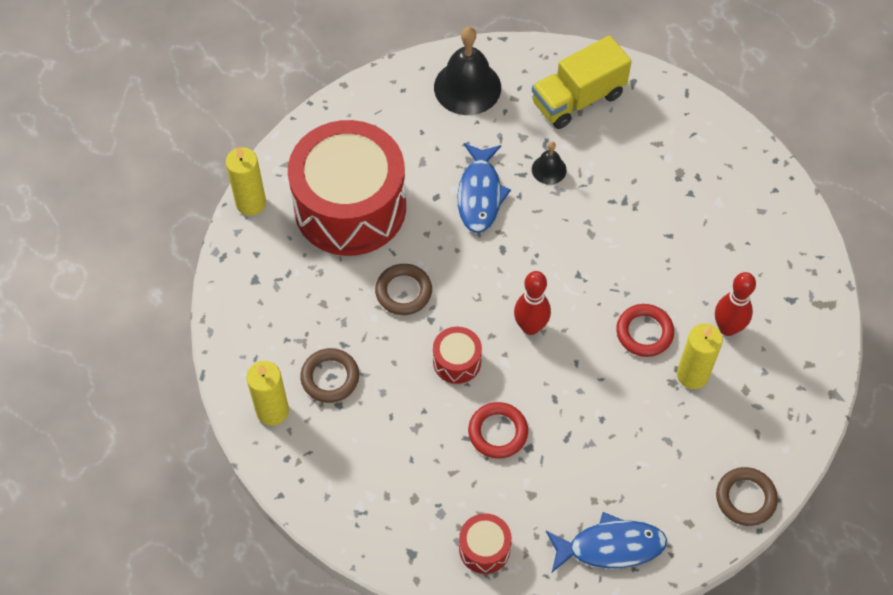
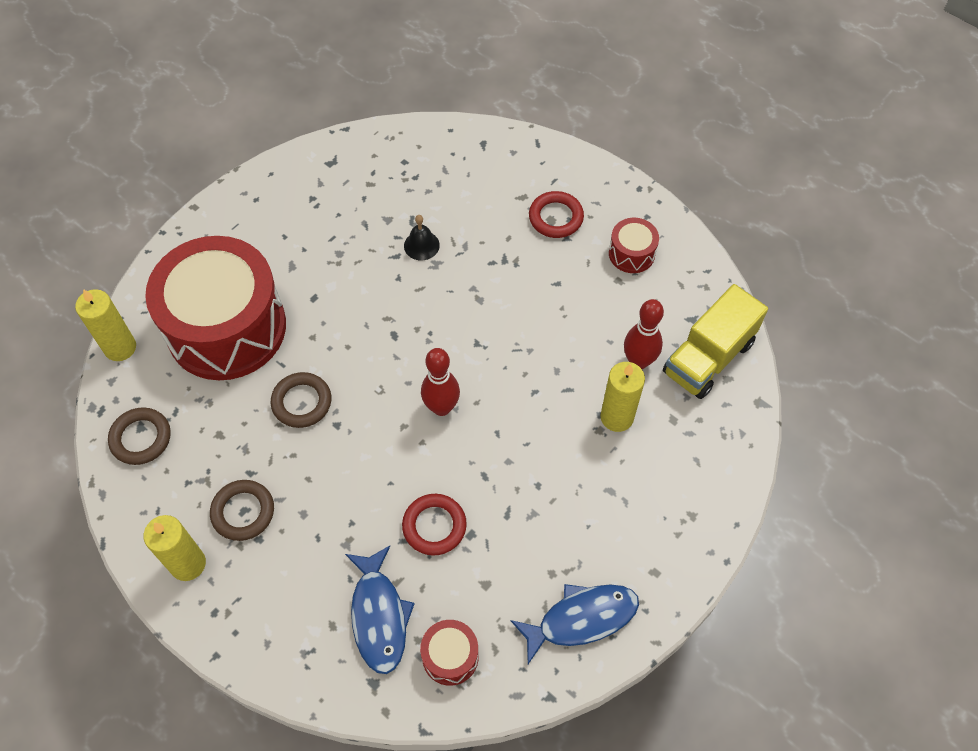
camera: 15 degrees left, 0 degrees up
red drum [433,327,482,384] -> red drum moved to [609,218,659,273]
black bell [434,27,501,115] -> none
blue fish [458,143,511,233] -> blue fish moved to [345,546,415,674]
yellow truck [532,35,632,129] -> yellow truck moved to [663,284,768,399]
red ring [616,304,674,357] -> red ring moved to [529,191,584,238]
brown ring [716,467,778,526] -> brown ring moved to [108,407,171,465]

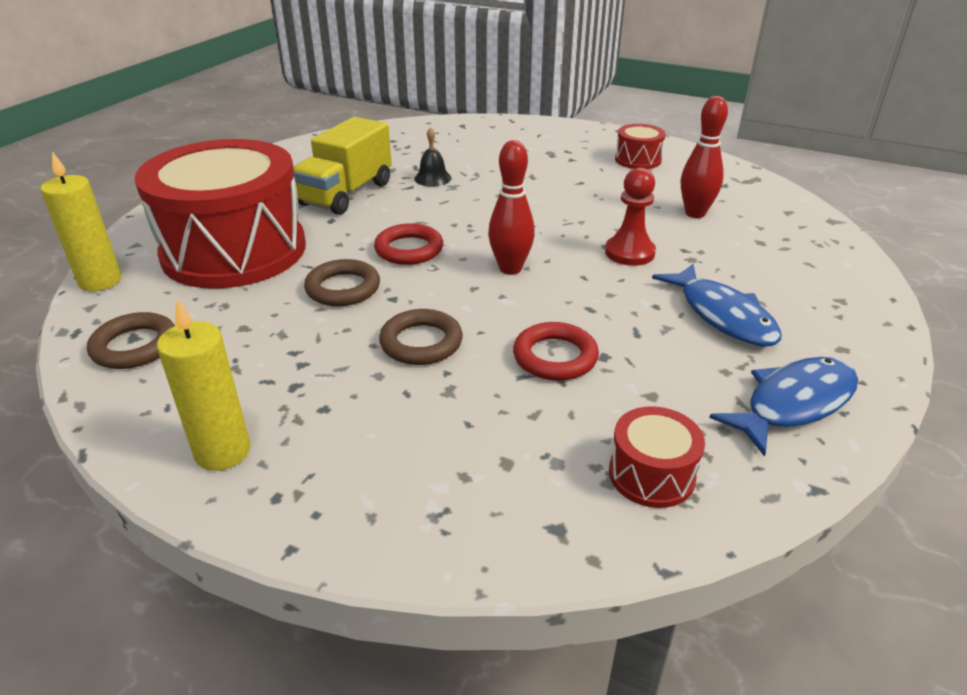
camera: 15 degrees left, 25 degrees down
brown ring [210,480,274,541] -> brown ring moved to [379,309,463,365]
blue fish [345,546,415,674] -> blue fish moved to [652,264,781,347]
red ring [529,191,584,238] -> red ring moved to [374,223,443,265]
yellow candle [601,362,645,432] -> none
yellow truck [663,284,768,399] -> yellow truck moved to [293,117,392,215]
none -> red pawn [605,168,656,266]

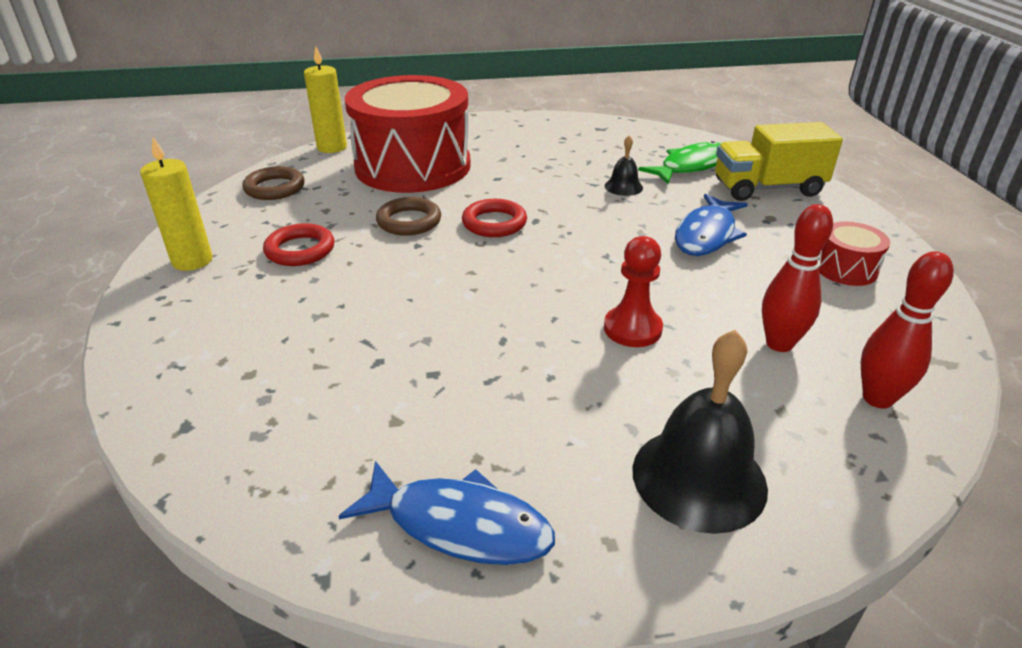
camera: 55 degrees right, 0 degrees up
yellow truck [293,117,392,215] -> yellow truck moved to [715,122,843,201]
brown ring [379,309,463,365] -> none
red bowling pin [488,140,535,275] -> red bowling pin moved to [861,251,954,409]
red ring [513,322,599,381] -> red ring moved to [263,223,334,266]
red drum [609,406,705,508] -> none
blue fish [652,264,781,347] -> blue fish moved to [675,194,748,256]
none -> black bell [633,330,768,534]
none -> green fish [638,141,721,184]

